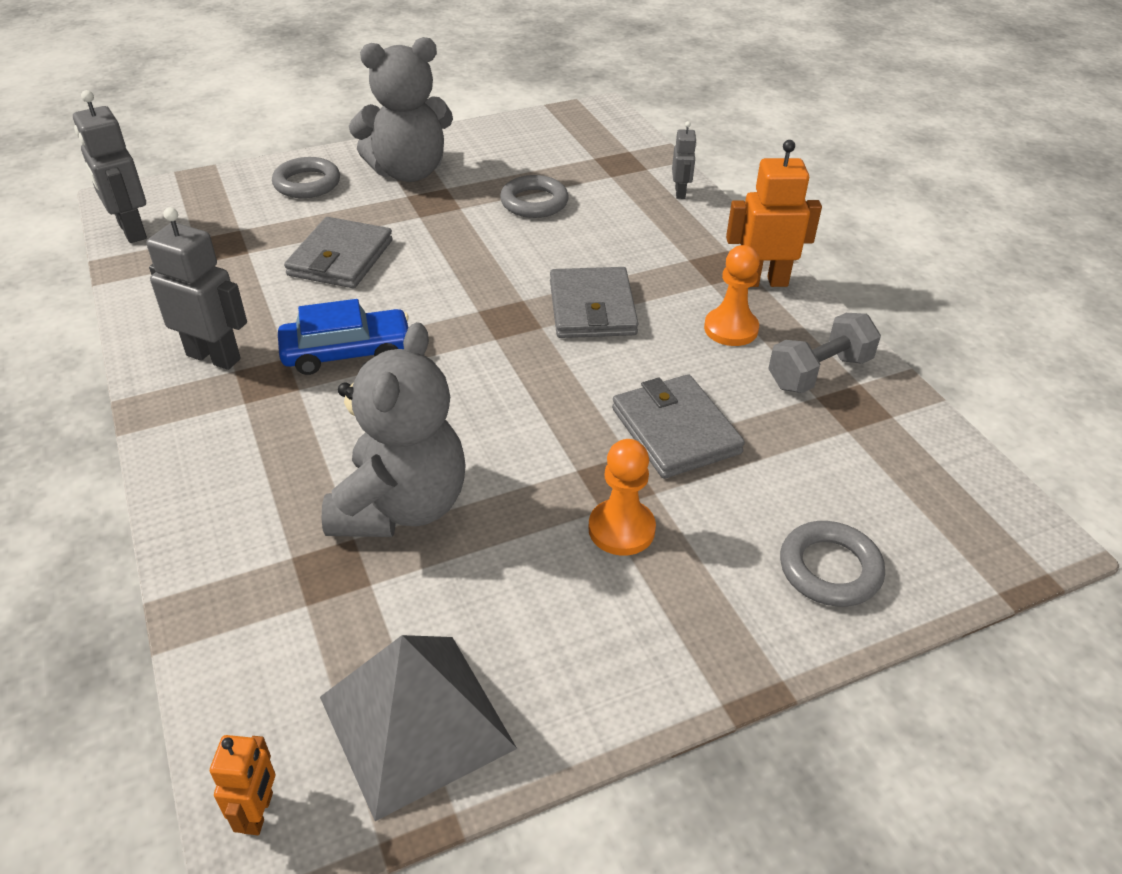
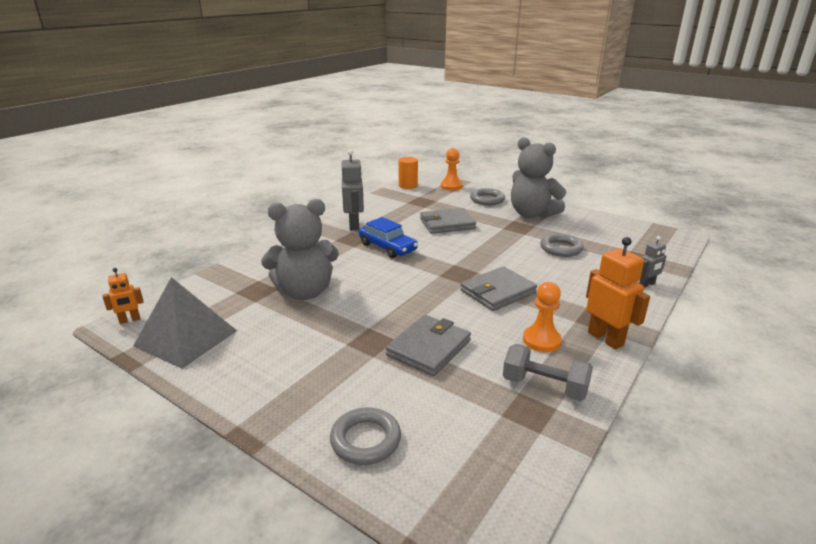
camera: 60 degrees right, 15 degrees down
grey robot [73,90,147,243] -> orange cylinder [398,157,418,189]
orange pawn [588,439,656,556] -> orange pawn moved to [441,148,463,190]

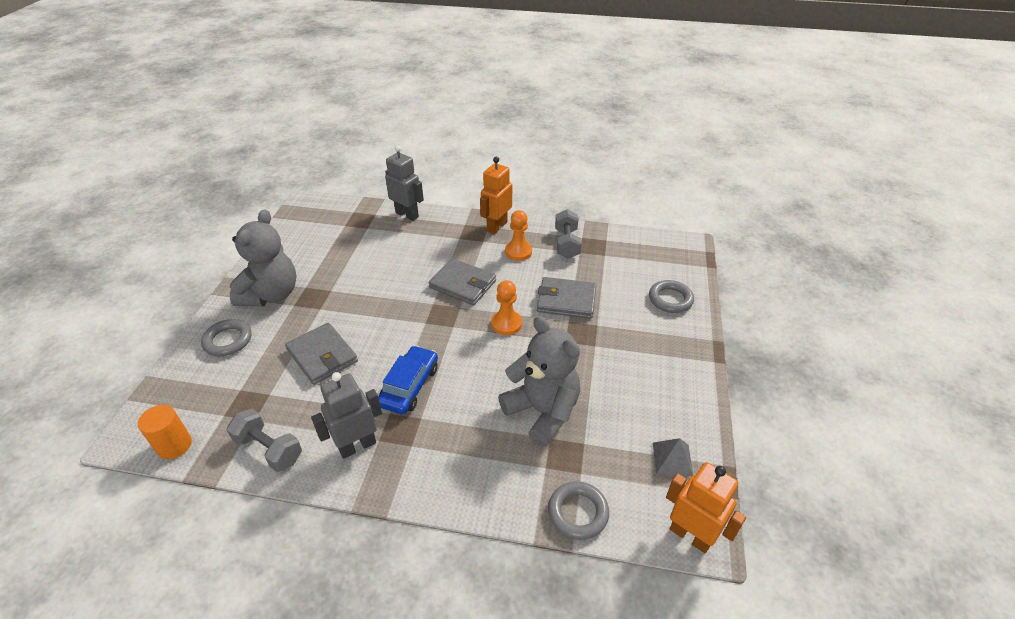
camera: 115 degrees left, 15 degrees up
orange robot [103,268,144,324] -> orange robot [666,462,746,553], size x1.79
grey pyramid [133,277,237,369] -> grey pyramid [653,438,693,476], size x0.51
orange pawn [441,148,463,190] -> orange pawn moved to [491,280,522,335]
grey ring [540,233,583,257] -> grey ring moved to [548,481,609,540]
grey robot [639,236,666,288] -> grey robot [385,145,424,221], size x1.79
none -> grey dumbbell [227,409,302,472]

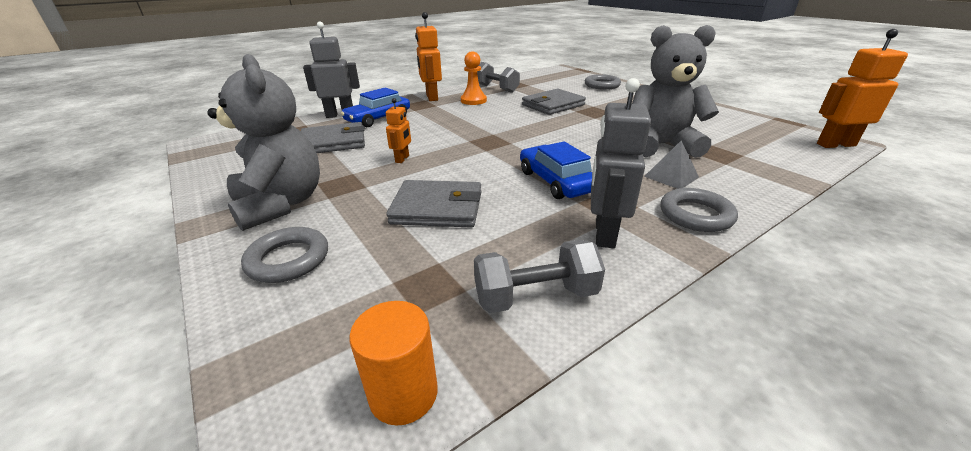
camera: 45 degrees left, 10 degrees down
grey wallet [429,258,496,305] -> grey wallet moved to [301,122,365,153]
orange pawn [491,280,522,335] -> none
grey ring [548,481,609,540] -> grey ring moved to [660,188,738,232]
grey pyramid [653,438,693,476] -> grey pyramid moved to [644,141,699,189]
none -> blue car [341,88,410,127]
none -> orange robot [386,98,411,163]

